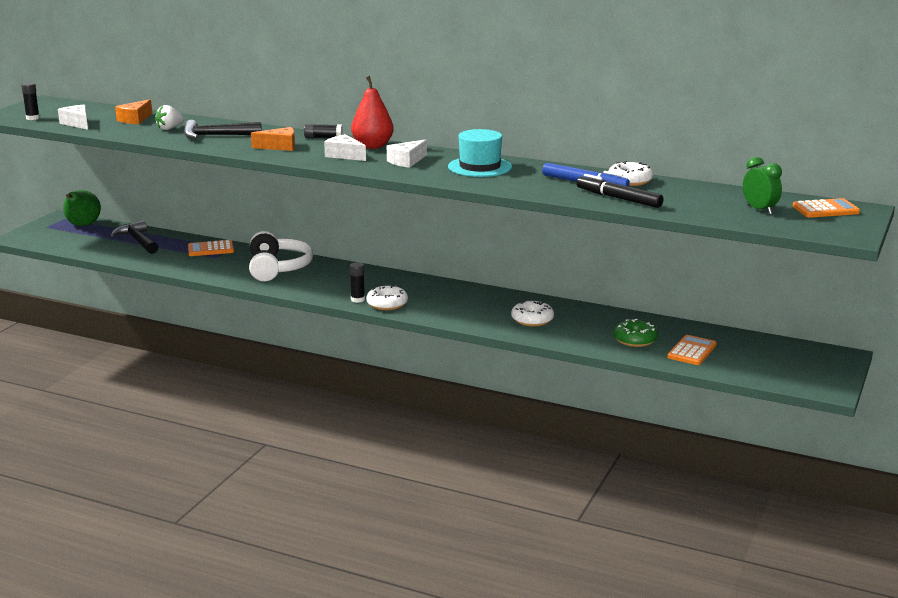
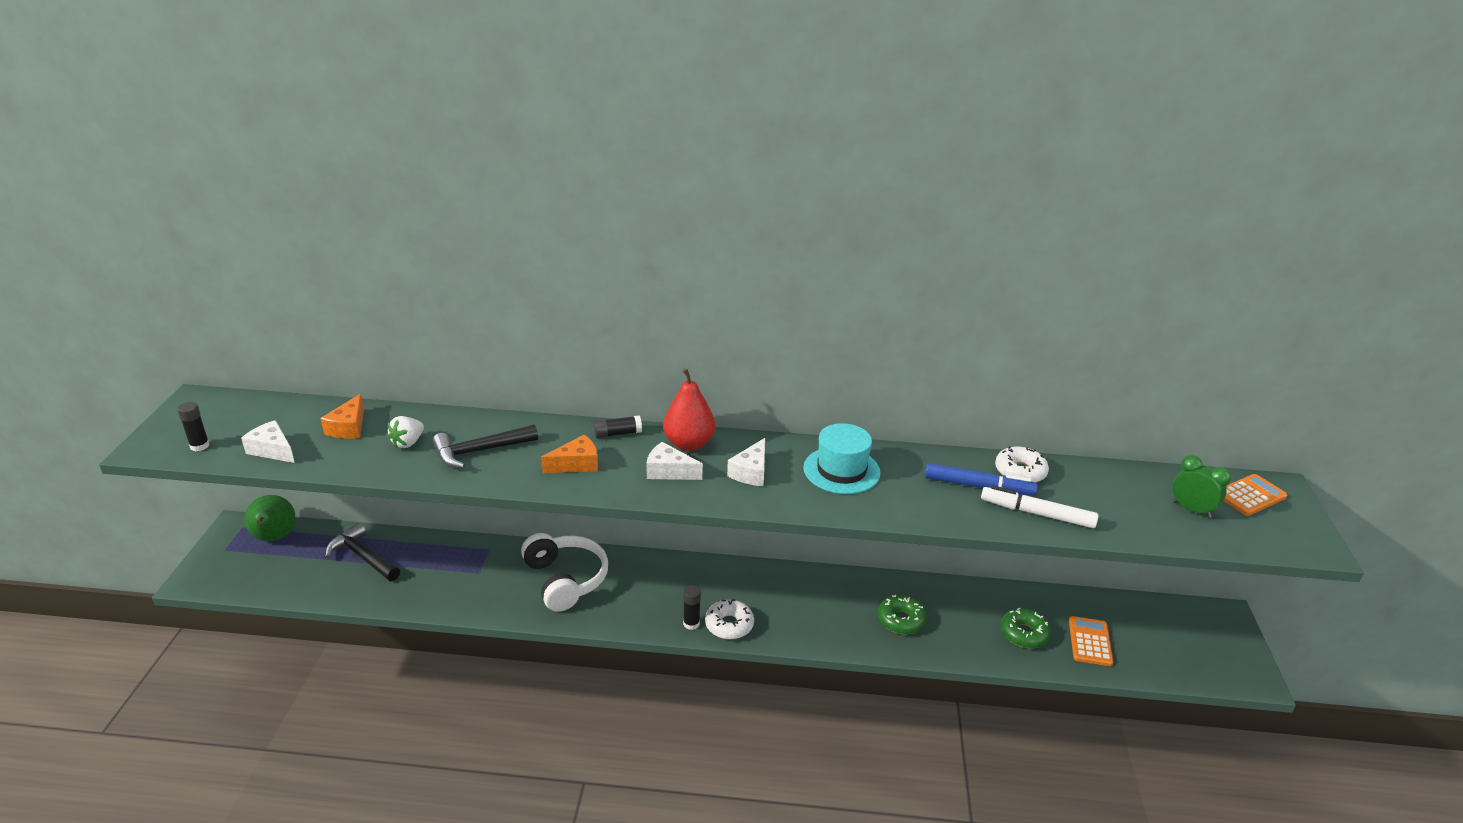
camera: 20 degrees left, 10 degrees up
orange calculator [188,240,234,256] -> none
white donut [511,300,554,327] -> green donut [878,595,927,634]
black marker [576,174,664,208] -> white marker [981,485,1099,528]

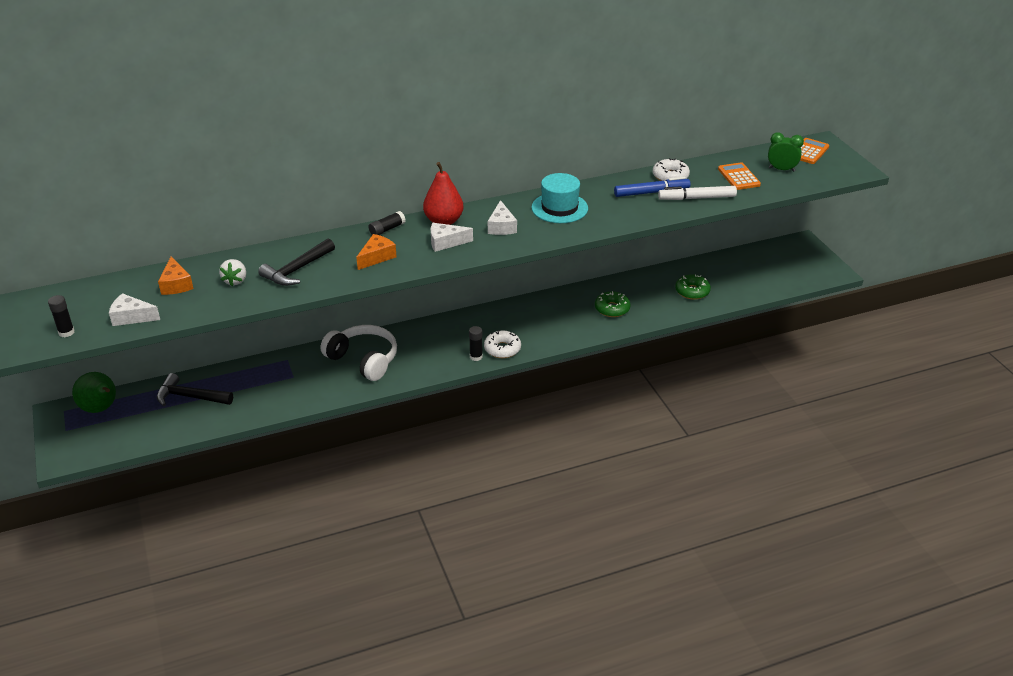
camera: 25 degrees left, 5 degrees up
orange calculator [1069,616,1114,666] -> orange calculator moved to [718,162,761,190]

